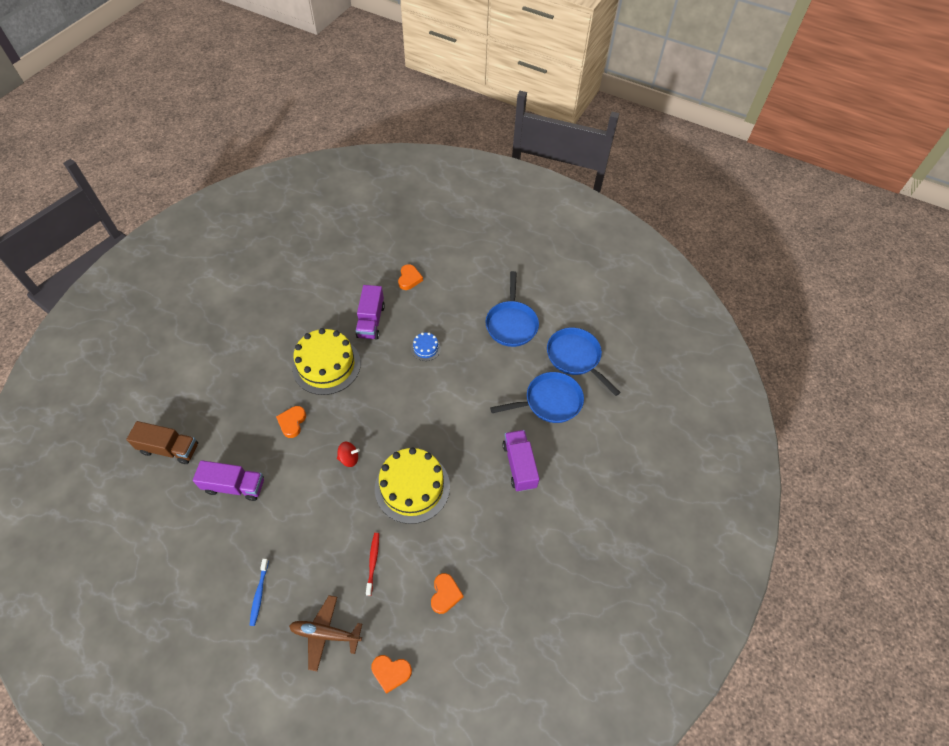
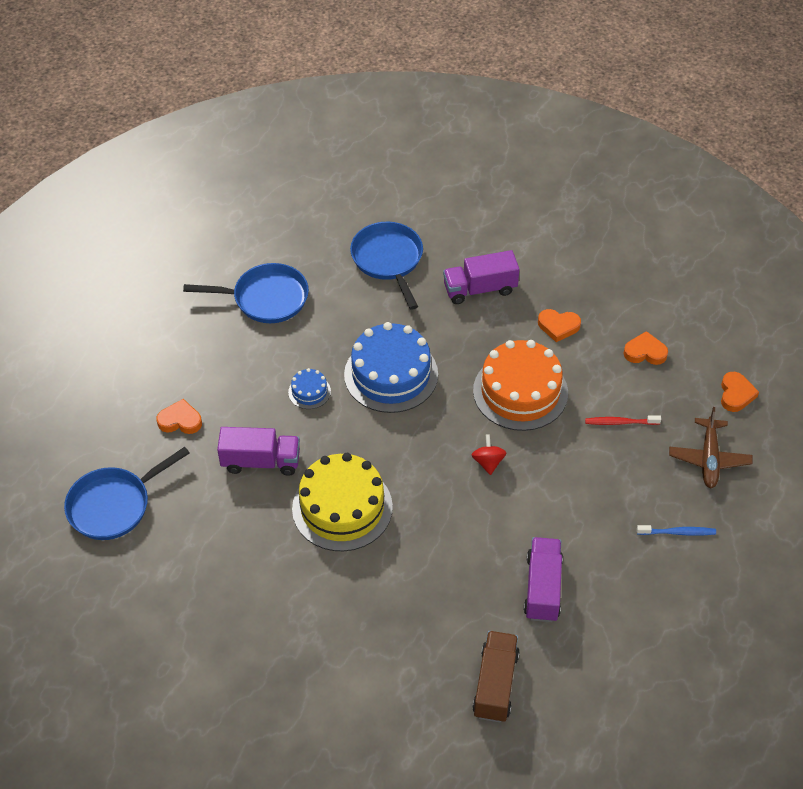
camera: 90 degrees left, 5 degrees down
orange heart [276,406,306,438] -> orange heart moved to [538,309,581,342]
yellow cake [375,448,450,524] -> orange cake [473,340,568,431]
blue pan [547,328,621,396] -> blue pan moved to [64,447,189,540]
none -> blue cake [344,322,438,413]

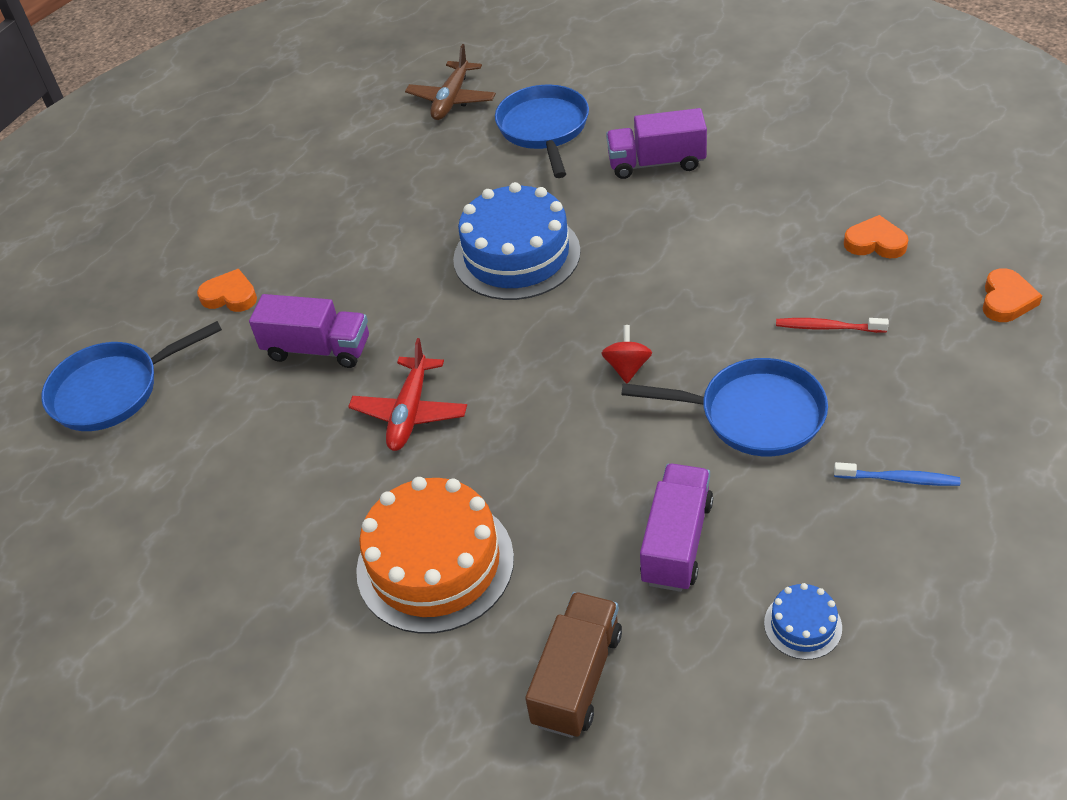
camera: 15 degrees right, 5 degrees down
blue pan [183,263,309,323] -> blue pan moved to [621,358,828,456]
blue cake [288,368,331,409] -> blue cake moved to [764,583,842,660]
yellow cake [292,453,393,551] -> red plane [348,338,467,451]
orange cake [473,340,568,431] -> orange cake moved to [356,477,514,634]
orange heart [538,309,581,342] -> none
brown plane [669,407,753,488] -> brown plane moved to [405,44,496,120]

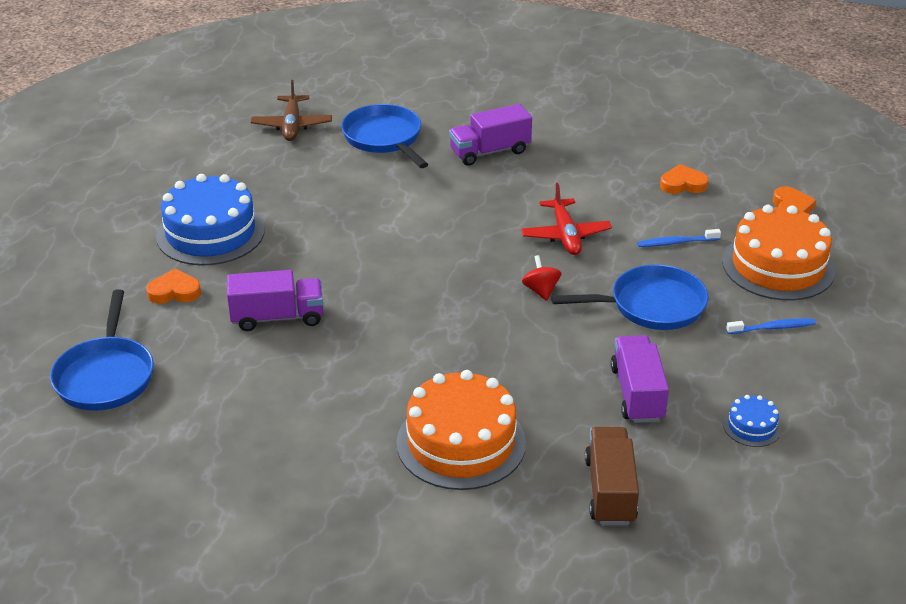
camera: 25 degrees left, 10 degrees down
blue pan [41,321,222,431] -> blue pan turned 45 degrees counterclockwise [50,289,154,411]
red plane [348,338,467,451] -> red plane moved to [521,183,612,255]
blue cake [453,182,581,300] -> blue cake moved to [156,174,265,266]
red toothbrush [776,318,889,333] -> blue toothbrush [637,229,721,247]
none -> orange cake [722,205,835,301]

